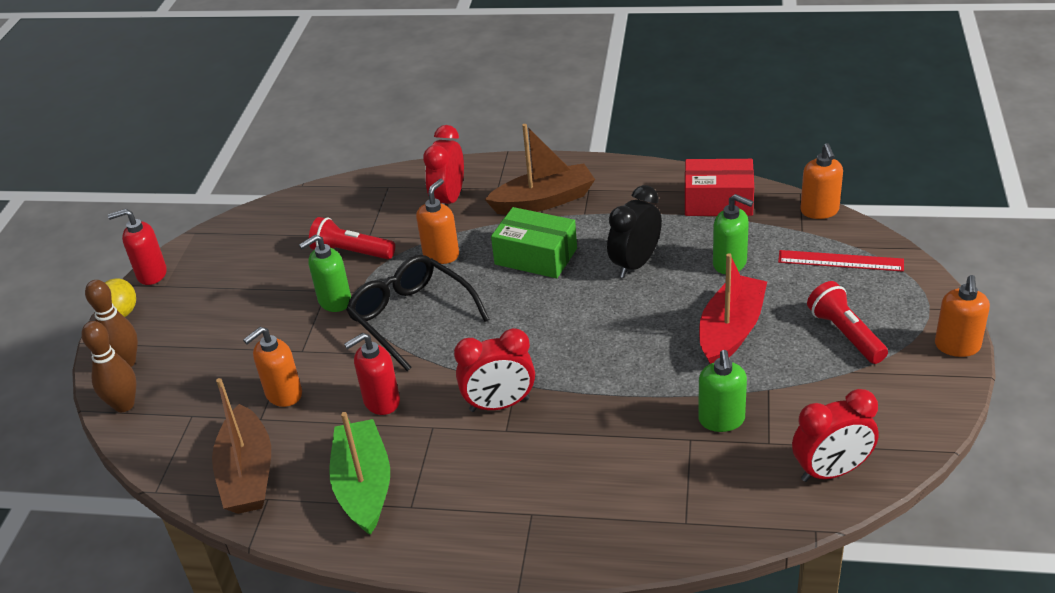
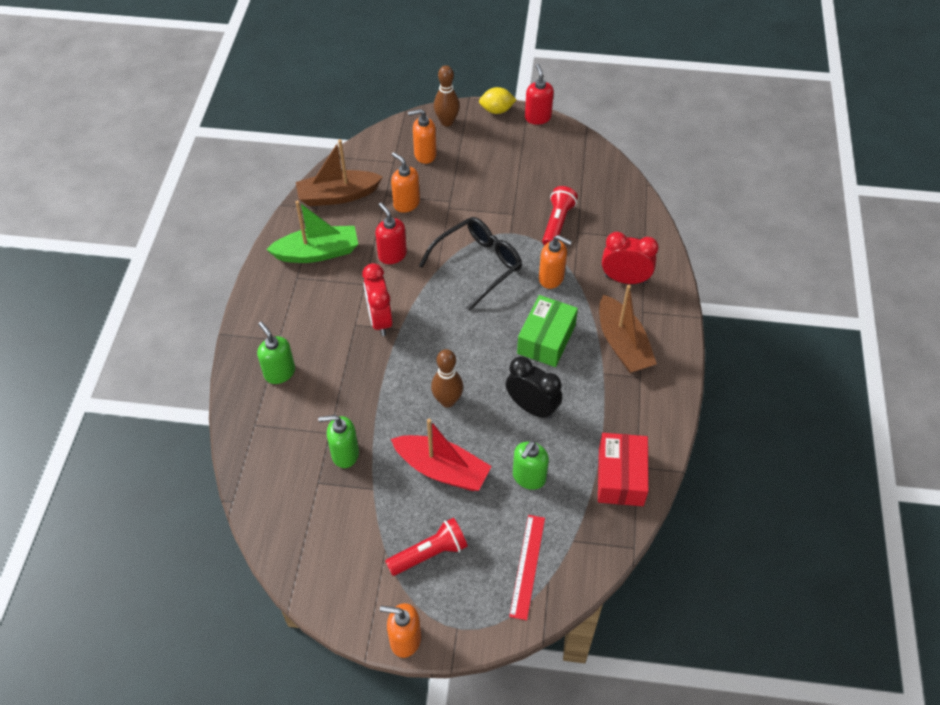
camera: 85 degrees right, 15 degrees up
brown bowling pin [81,321,136,412] -> brown bowling pin moved to [431,349,463,407]
green soap dispenser [299,235,351,312] -> green soap dispenser moved to [257,322,295,384]
red clock [792,389,879,482] -> none
orange soap dispenser [800,143,843,219] -> orange soap dispenser moved to [408,109,437,164]

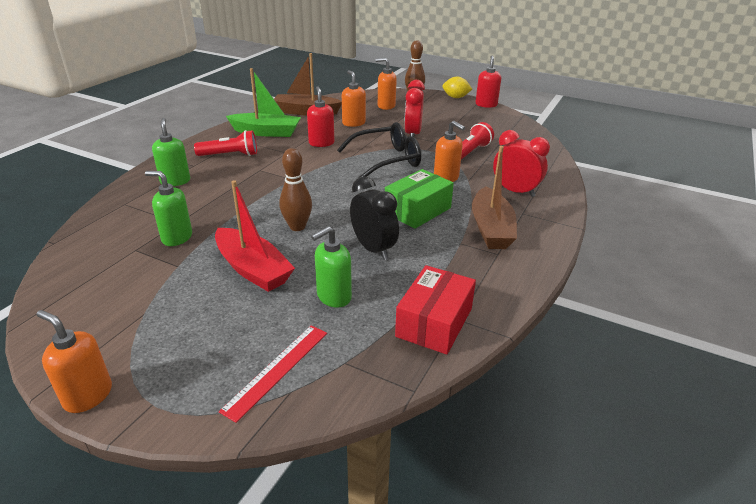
camera: 20 degrees right, 20 degrees down
red clock [362,263,392,336] -> red clock moved to [404,80,425,137]
red flashlight [385,518,468,576] -> red flashlight moved to [194,130,257,156]

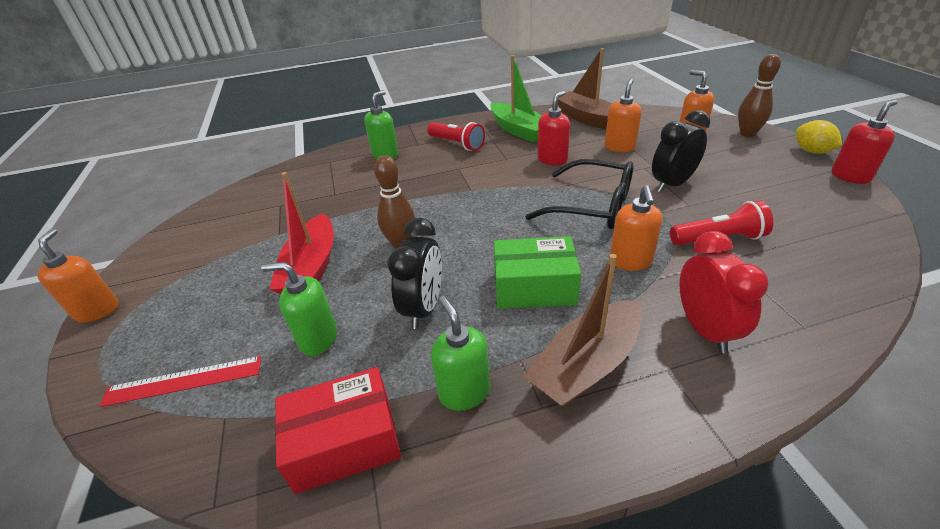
camera: 50 degrees right, 5 degrees up
green soap dispenser [145,171,192,246] -> green soap dispenser moved to [431,296,490,411]
red clock [404,80,425,137] -> black clock [652,110,711,192]

